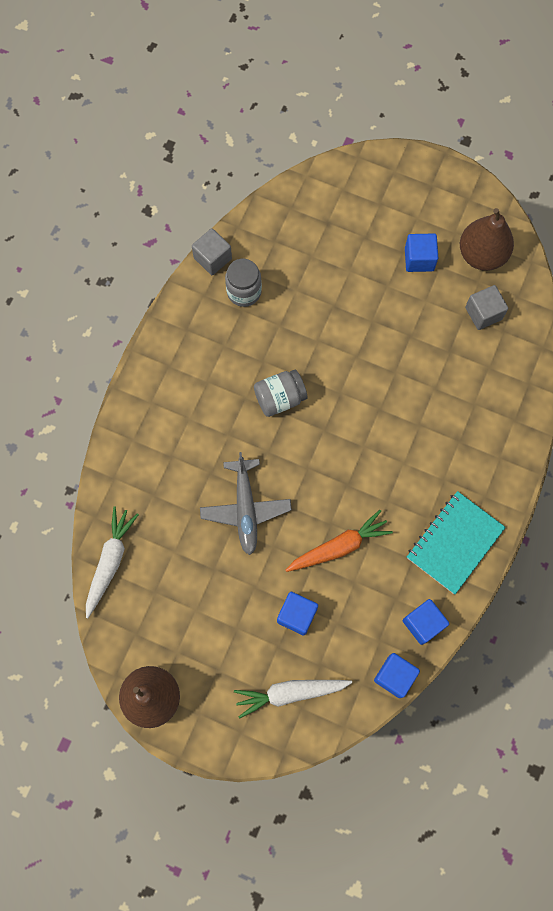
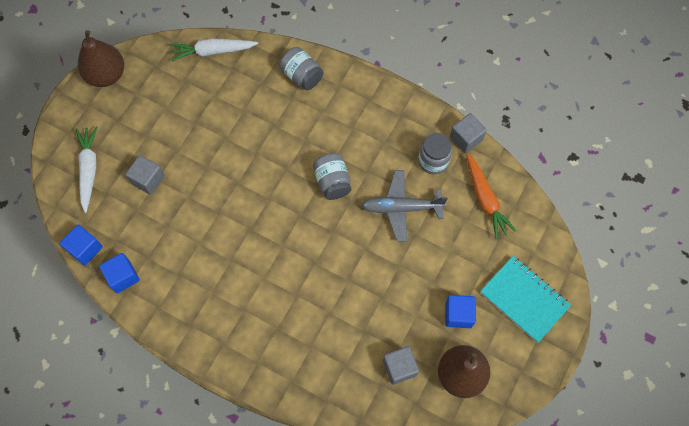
camera: 95 degrees right, 5 degrees down
white carrot [86,506,139,618] -> white carrot turned 150 degrees clockwise [170,38,258,62]
grey plane [200,452,292,555] -> grey plane moved to [361,170,448,242]
blue cube [277,592,318,635] -> grey cube [125,155,165,195]
orange carrot [286,510,393,572] -> orange carrot moved to [466,153,516,239]
turquoise notebook [407,491,506,594] -> turquoise notebook moved to [480,256,571,343]
none -> grey jar [279,47,323,90]

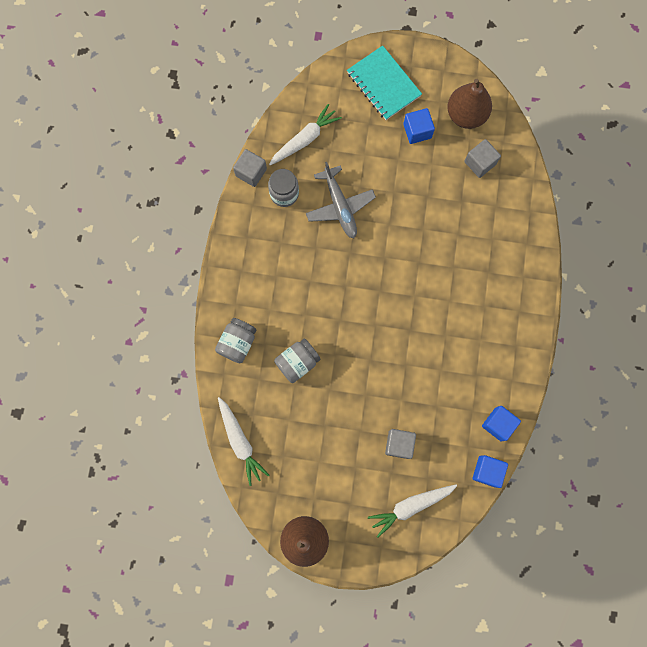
camera: 110 degrees left, 10 degrees up
grey jar [313,153,351,200] -> grey jar moved to [274,339,321,383]
orange carrot [466,153,516,239] -> white carrot [269,104,342,165]
turquoise notebook [480,256,571,343] -> turquoise notebook turned 60 degrees counterclockwise [347,46,422,120]

